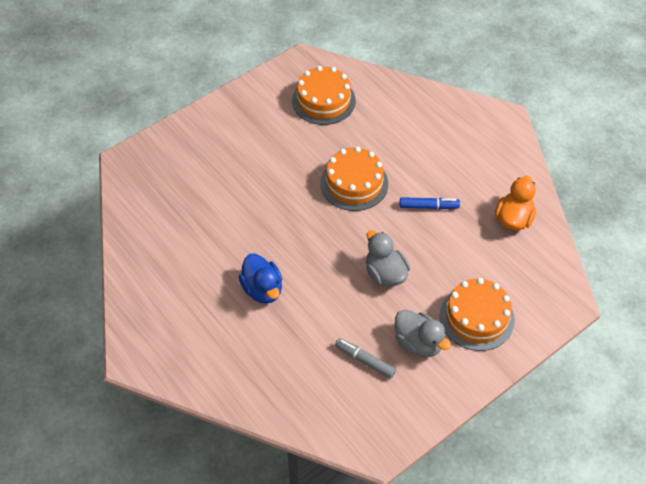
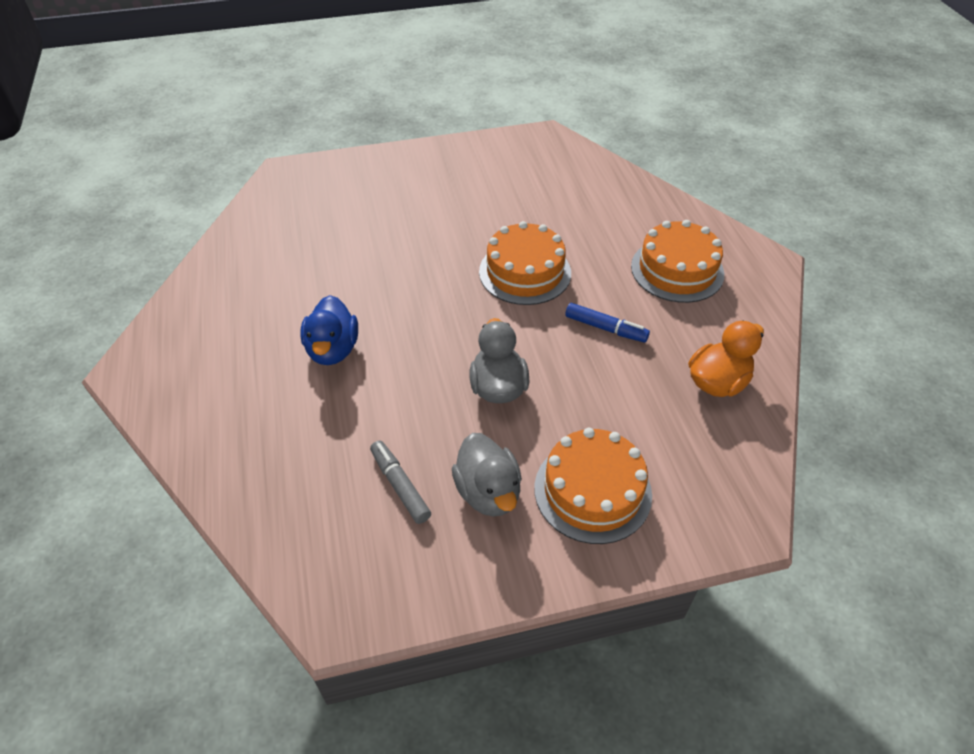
camera: 25 degrees right, 5 degrees down
orange cake [292,66,356,125] -> orange cake moved to [631,220,724,303]

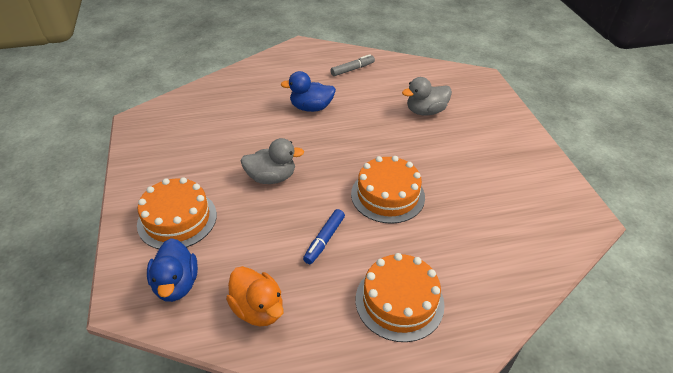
camera: 90 degrees right, 5 degrees down
grey marker [370,441,431,524] -> grey marker moved to [330,54,375,76]
grey duck [452,433,522,517] -> grey duck moved to [402,77,452,115]
none -> blue duck [147,238,198,302]

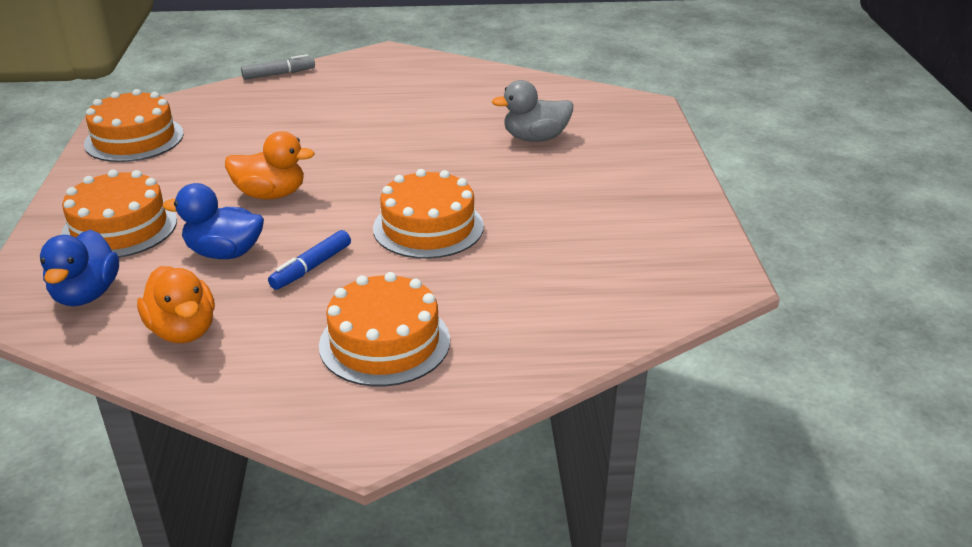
camera: 10 degrees right, 10 degrees down
grey duck [240,138,304,184] -> orange duck [225,131,315,199]
blue duck [280,71,336,112] -> blue duck moved to [163,183,264,259]
grey marker [330,54,375,76] -> grey marker moved to [241,54,315,80]
none -> orange cake [84,89,184,162]

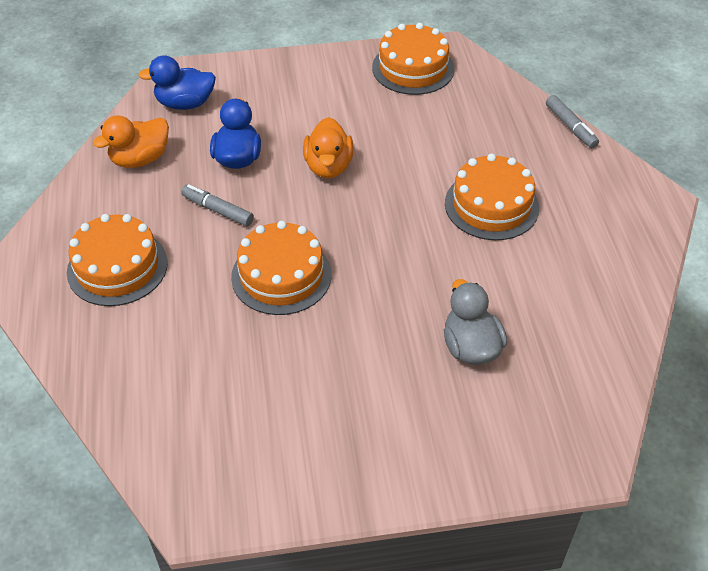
camera: 85 degrees right, 15 degrees up
orange cake [61,169,177,258] -> orange cake moved to [445,154,539,240]
blue marker [268,230,351,290] -> grey marker [181,184,254,227]

